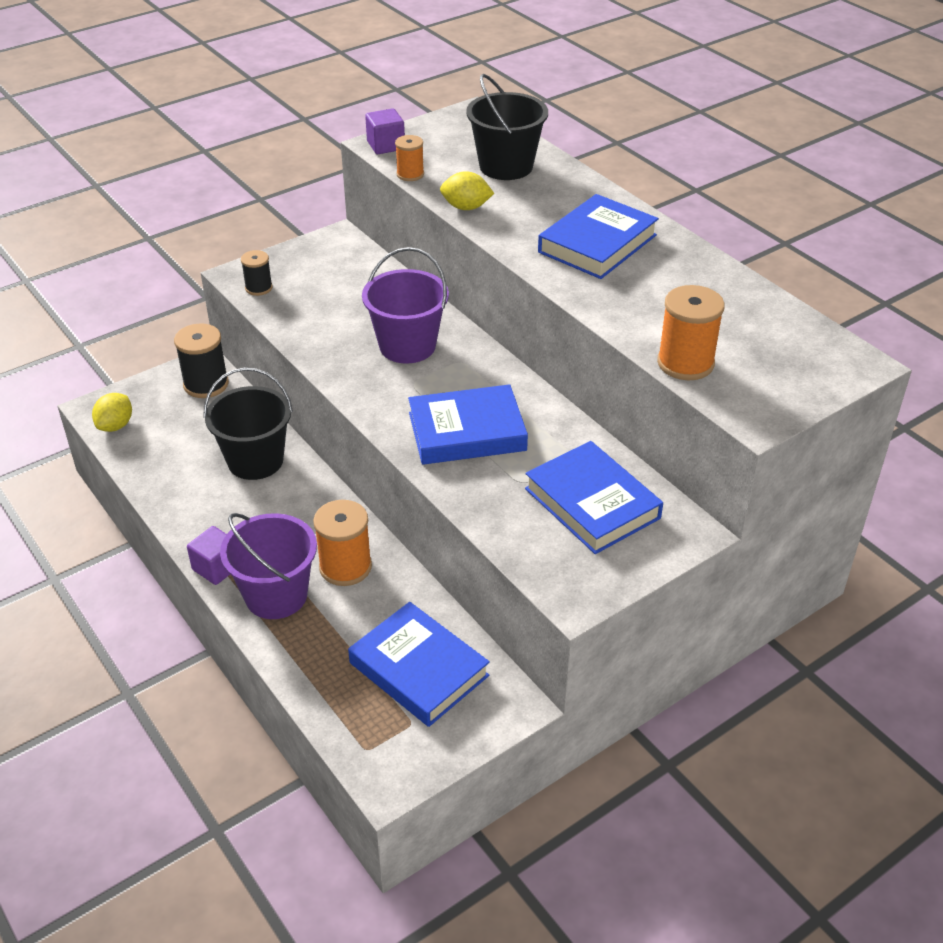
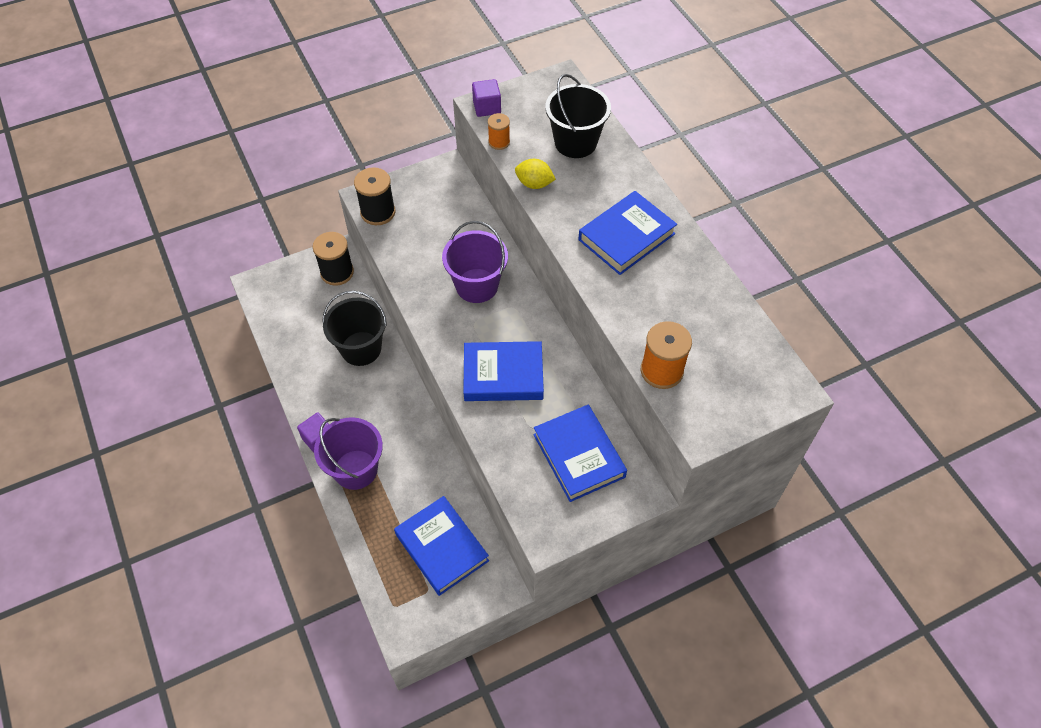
camera: 10 degrees right, 15 degrees up
yellow lemon [92,393,132,432] -> none
black spool [241,250,273,296] -> black spool [354,167,395,225], size x1.69
orange spool [313,500,372,586] -> none

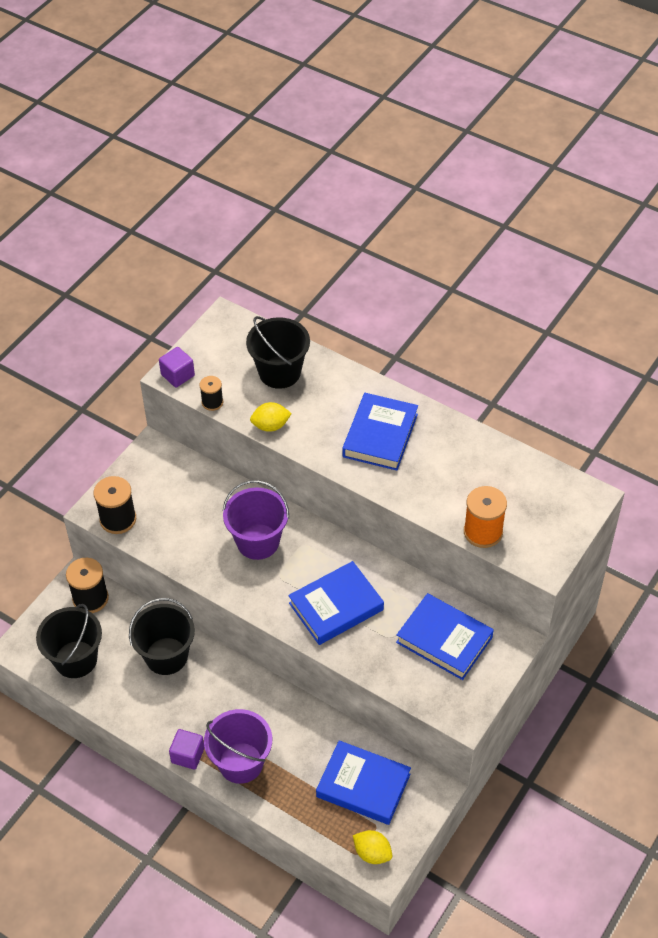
camera: 30 degrees left, 5 degrees down
orange spool [488,113,510,150] -> black spool [200,376,223,411]
none -> black bucket [36,604,102,678]
none -> yellow lemon [353,830,392,864]

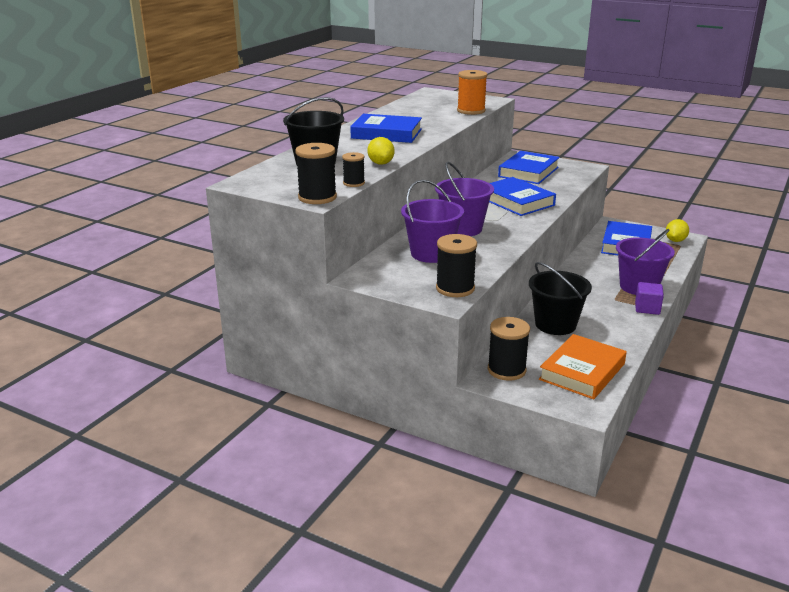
camera: 95 degrees left, 25 degrees down
black bucket [36,604,102,678] -> orange book [539,334,627,399]
purple cube [159,347,195,388] -> black spool [295,143,337,204]
none -> purple bucket [401,180,464,263]

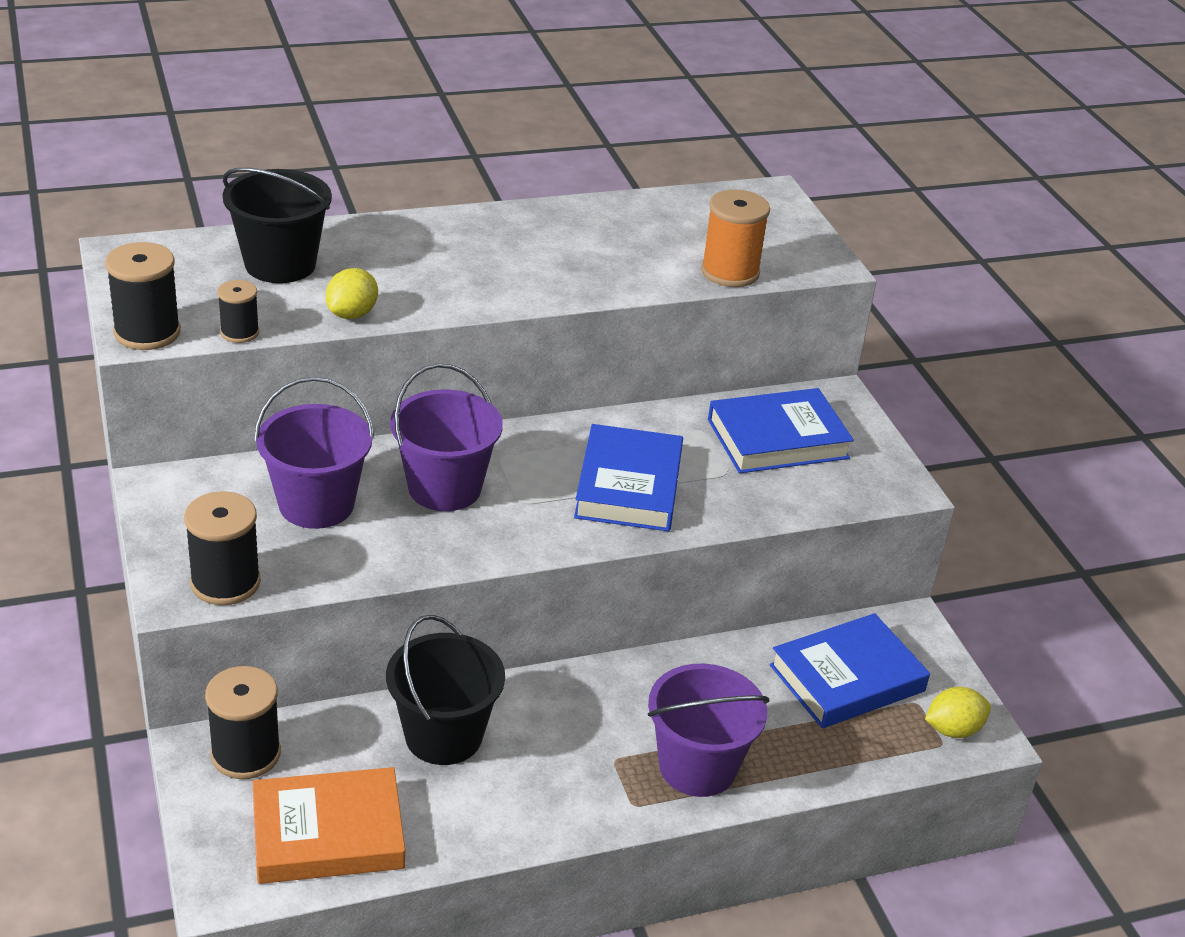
camera: 40 degrees right, 10 degrees up
blue book [350,114,422,143] -> none
purple cube [635,282,664,315] -> none

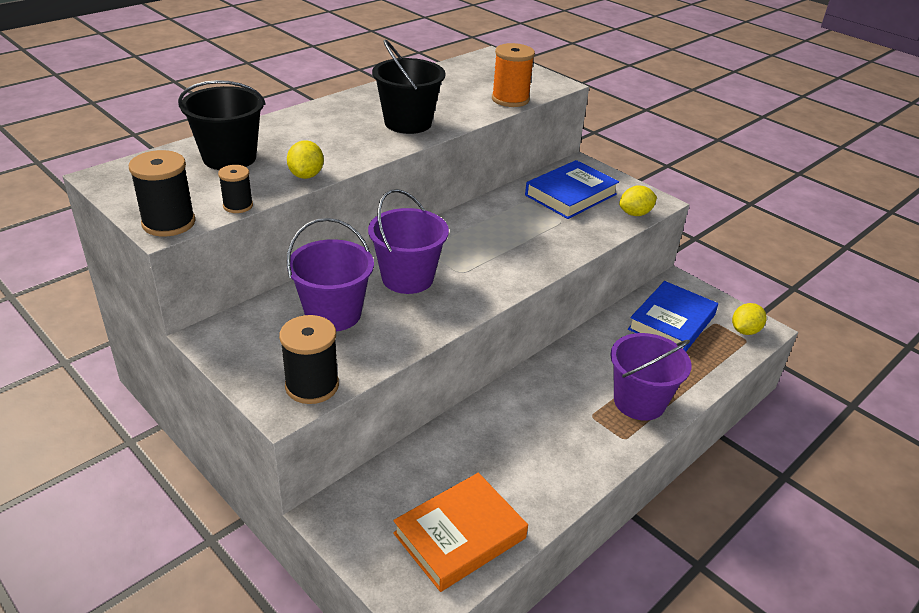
camera: 25 degrees left, 0 degrees up
black spool [205,666,281,779] -> none
black bucket [386,615,505,765] -> black bucket moved to [372,40,445,134]
blue book [574,424,683,531] -> none
none -> yellow lemon [619,185,657,216]

